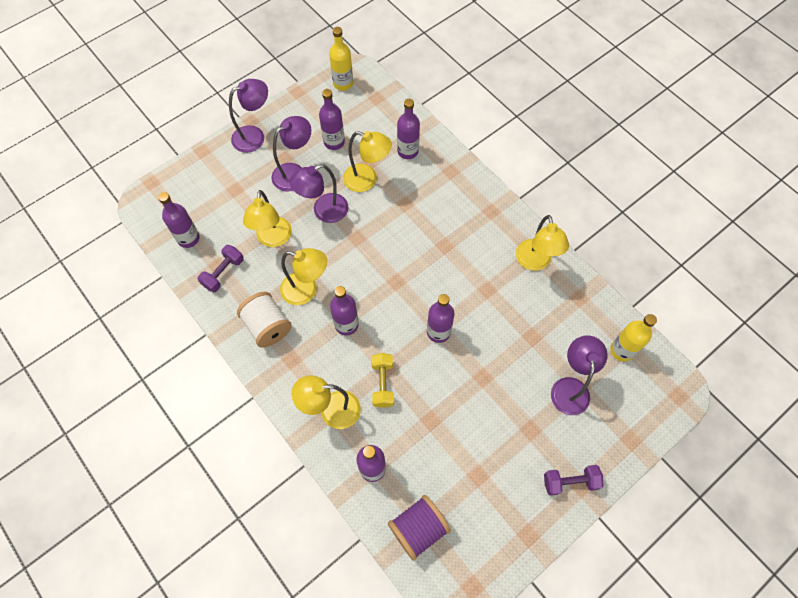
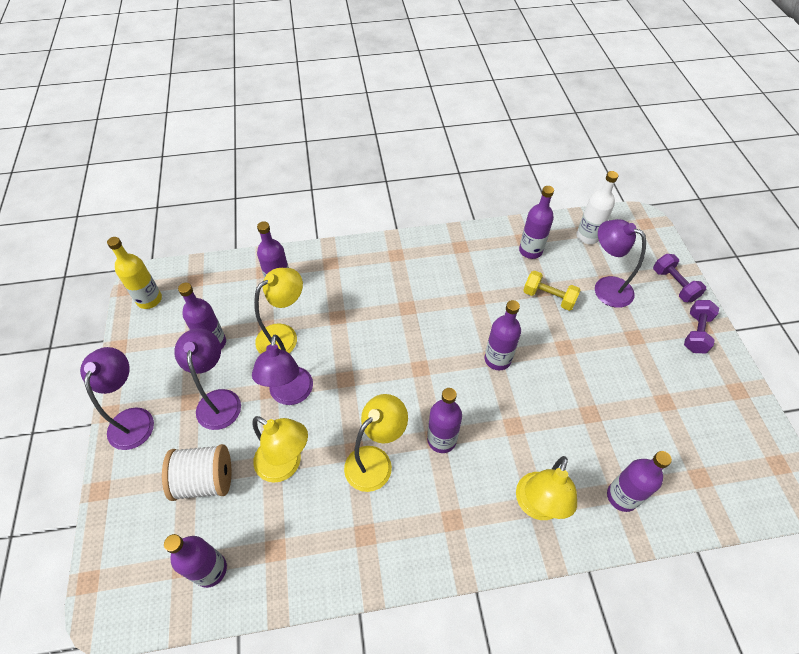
camera: 60 degrees left, 10 degrees down
purple dumbbell [198,245,244,292] -> purple dumbbell moved to [653,254,706,302]
white spool [237,291,292,348] -> white spool moved to [162,444,231,501]
yellow dumbbell [371,353,394,408] -> yellow dumbbell moved to [523,271,581,311]
purple spool [388,495,451,561] -> none
yellow lamp [516,215,569,271] -> none
yellow bottle [610,314,657,361] -> white bottle [576,171,618,244]
none -> purple bottle [519,186,554,259]

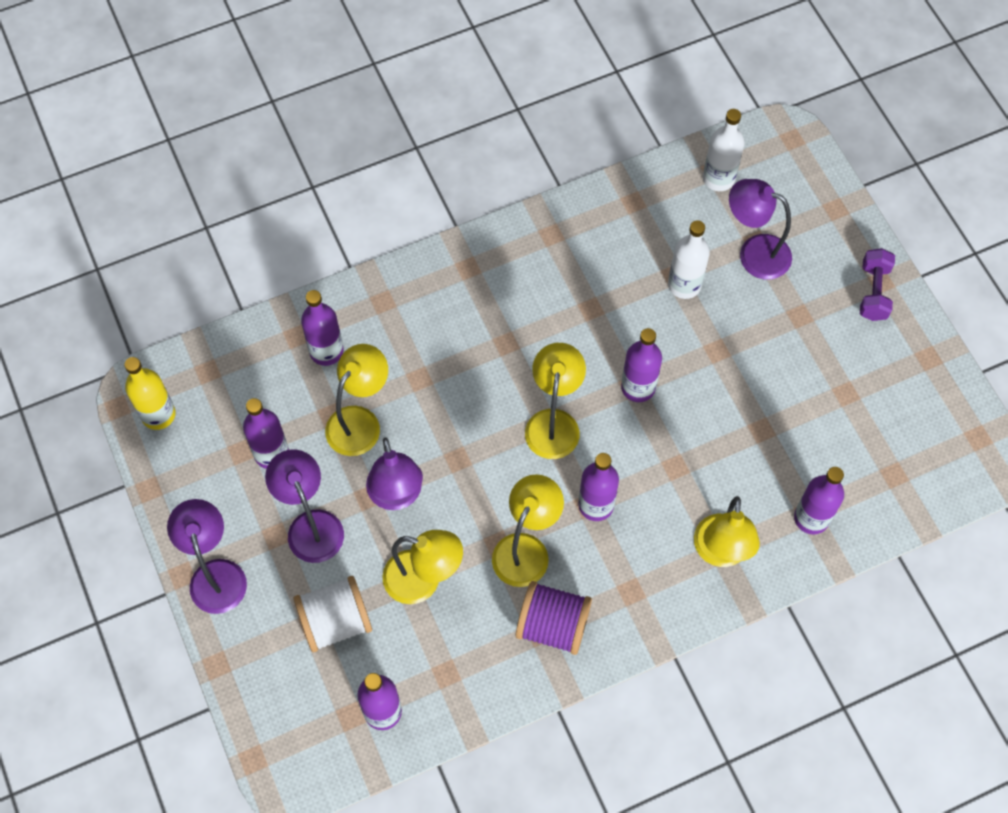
camera: 15 degrees left, 10 degrees up
purple bottle [519,186,554,259] -> none
yellow dumbbell [523,271,581,311] -> white bottle [668,220,710,299]
purple dumbbell [653,254,706,302] -> none
none -> purple spool [516,581,592,655]
none -> yellow lamp [525,343,586,459]

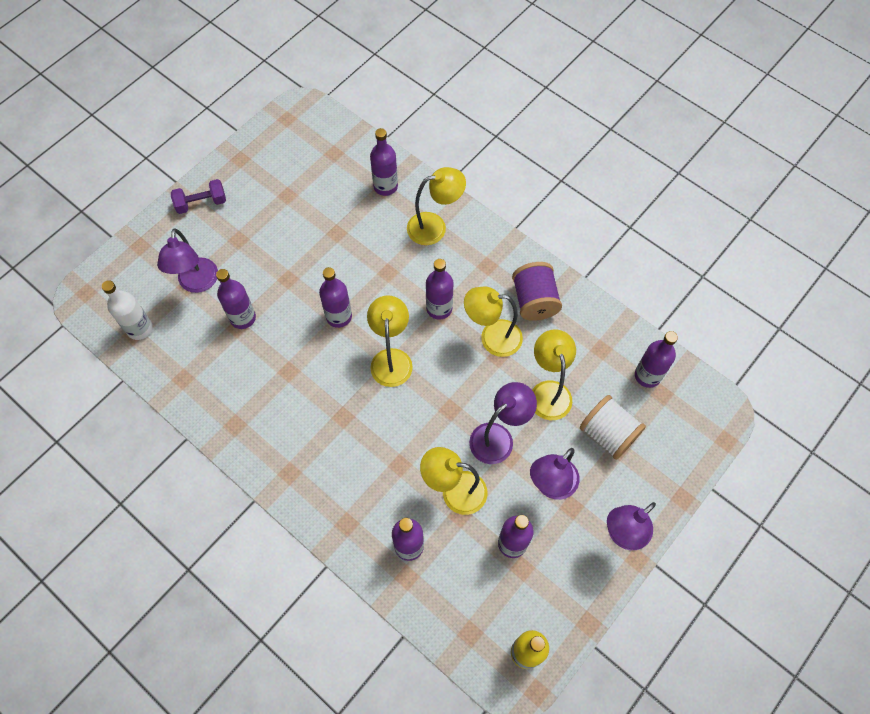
camera: 115 degrees left, 0 degrees up
yellow lamp [525,343,586,459] -> yellow lamp turned 105 degrees clockwise [367,295,413,387]
white bottle [668,220,710,299] -> purple bottle [216,269,256,329]

